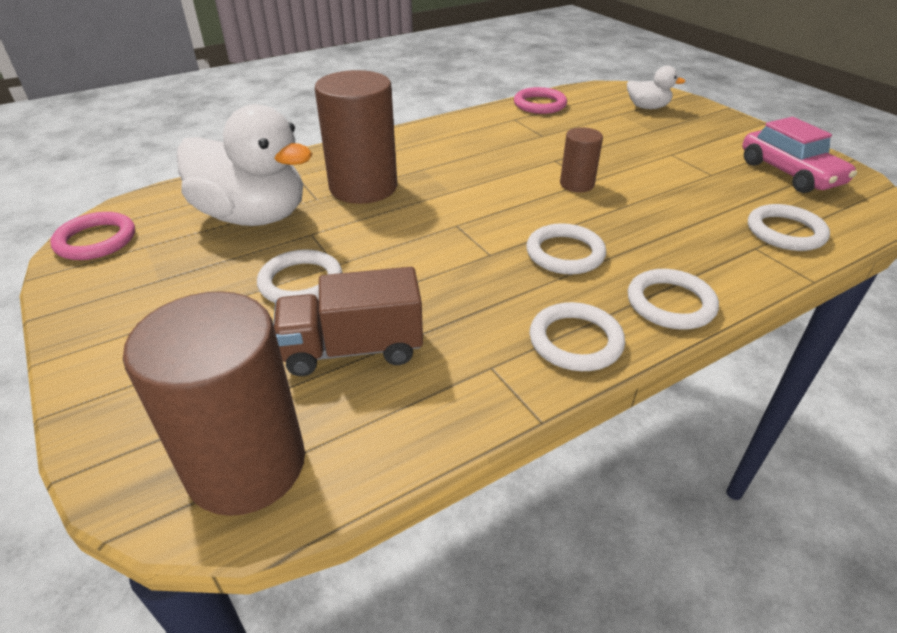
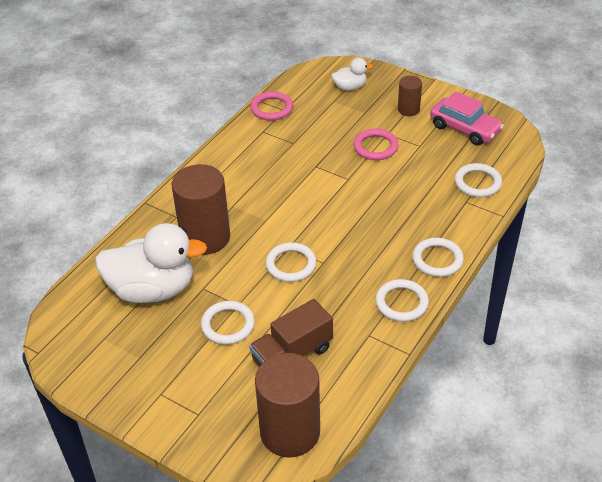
camera: 25 degrees left, 5 degrees up
pink ring [50,212,135,260] -> pink ring moved to [353,129,398,160]
white ring [526,223,606,275] -> white ring moved to [266,243,316,282]
brown cylinder [560,127,603,192] -> brown cylinder moved to [398,76,422,116]

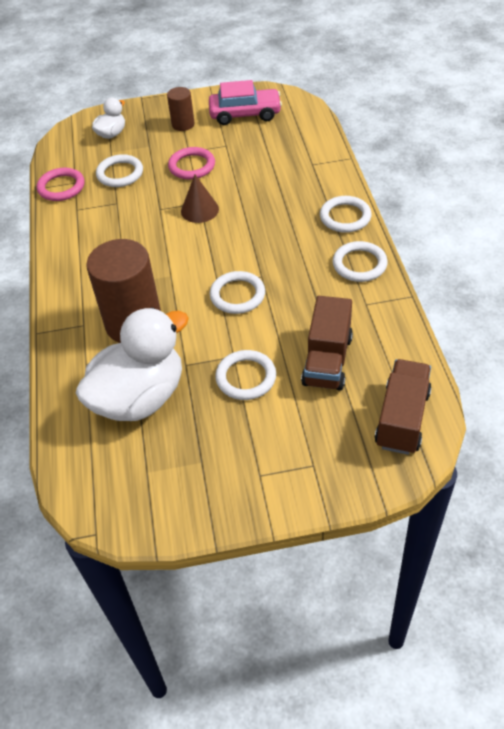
camera: 40 degrees left, 5 degrees up
brown cylinder [255,353,320,458] -> brown truck [375,359,432,455]
white ring [455,163,502,197] -> white ring moved to [96,154,143,187]
none -> brown cone [181,175,219,223]

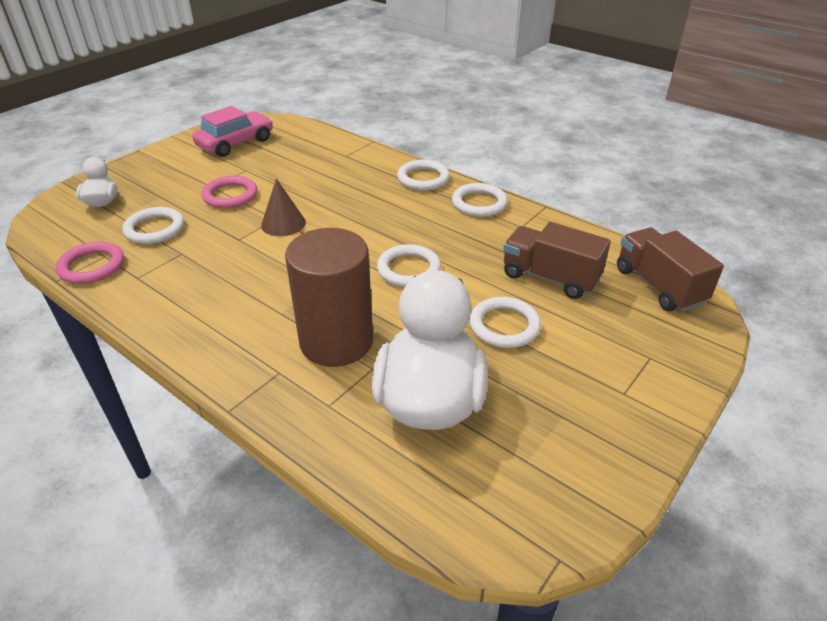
camera: 45 degrees left, 10 degrees down
brown cylinder [167,87,195,131] -> none
brown truck [301,296,353,391] -> brown truck turned 150 degrees clockwise [503,222,611,299]

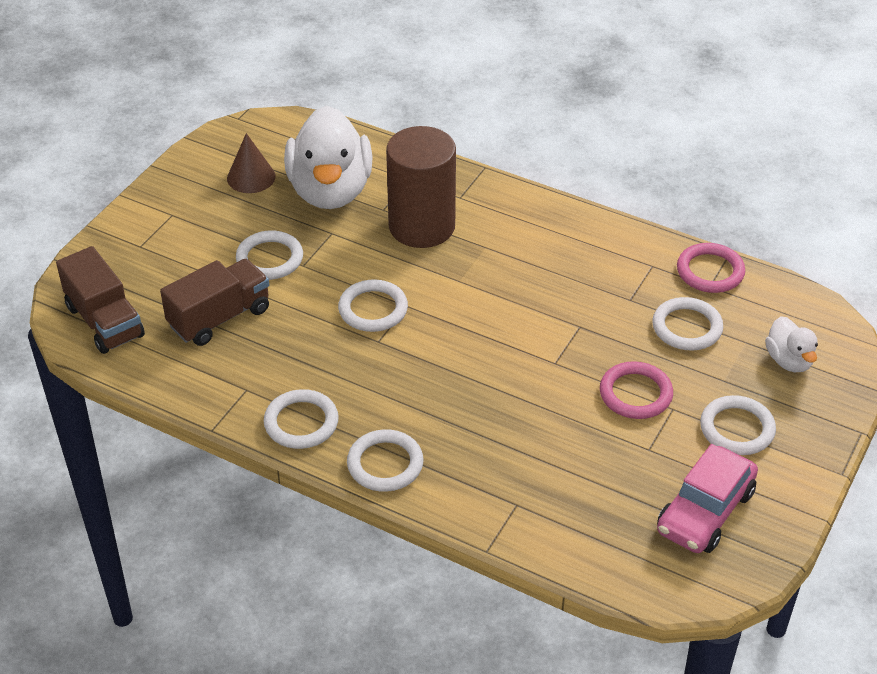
camera: 170 degrees right, 5 degrees up
brown cone [261,178,306,236] -> brown cone moved to [227,133,276,193]
brown truck [503,222,611,299] -> brown truck turned 60 degrees counterclockwise [160,259,269,346]
none -> white ring [700,395,776,455]

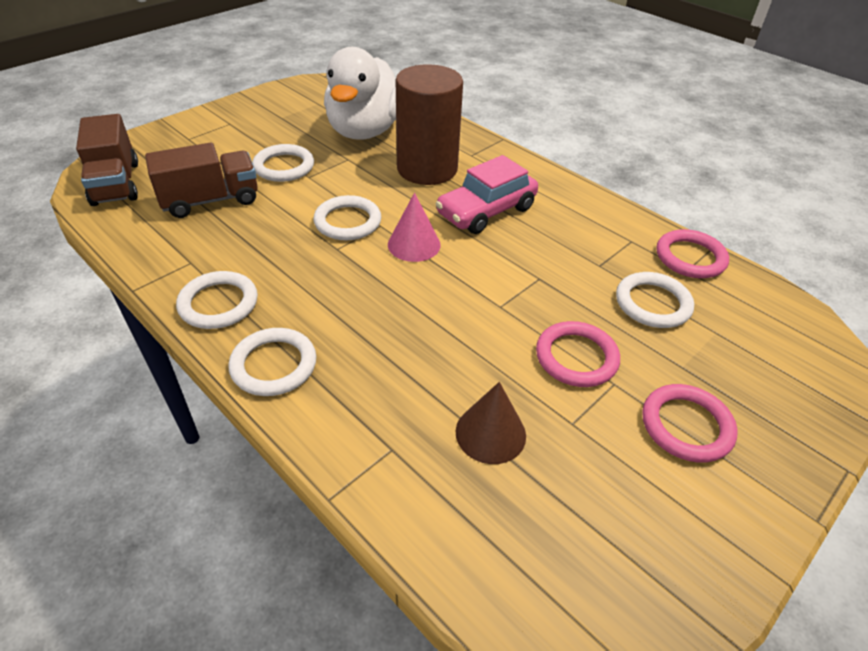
camera: 15 degrees right, 0 degrees up
brown cone [227,133,276,193] -> brown cone moved to [456,382,526,464]
pink car [657,444,758,553] -> pink car moved to [436,155,538,234]
white ring [700,395,776,455] -> pink ring [642,384,738,463]
white duck [765,316,818,372] -> none
none -> pink cone [388,193,441,262]

